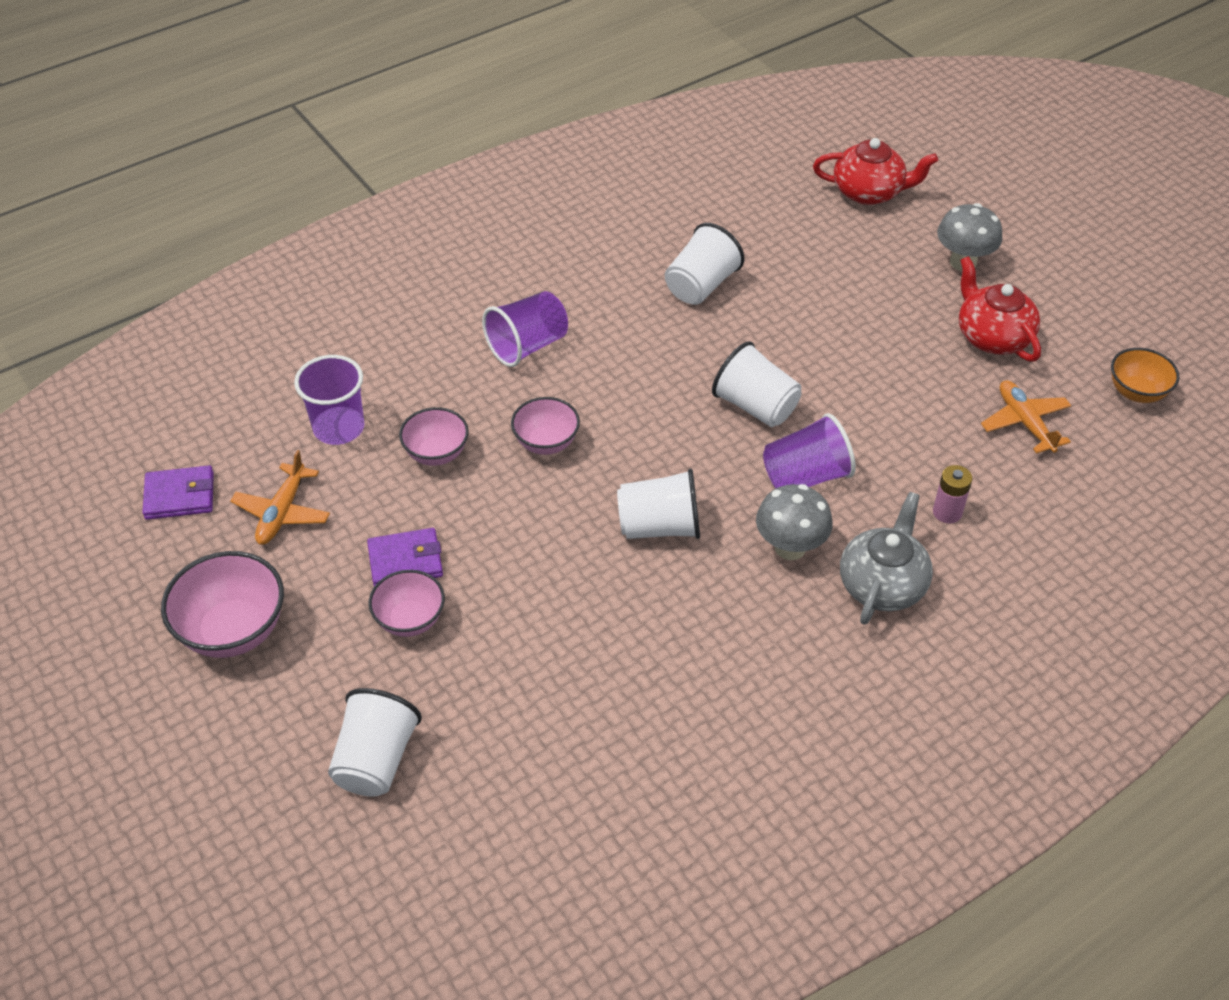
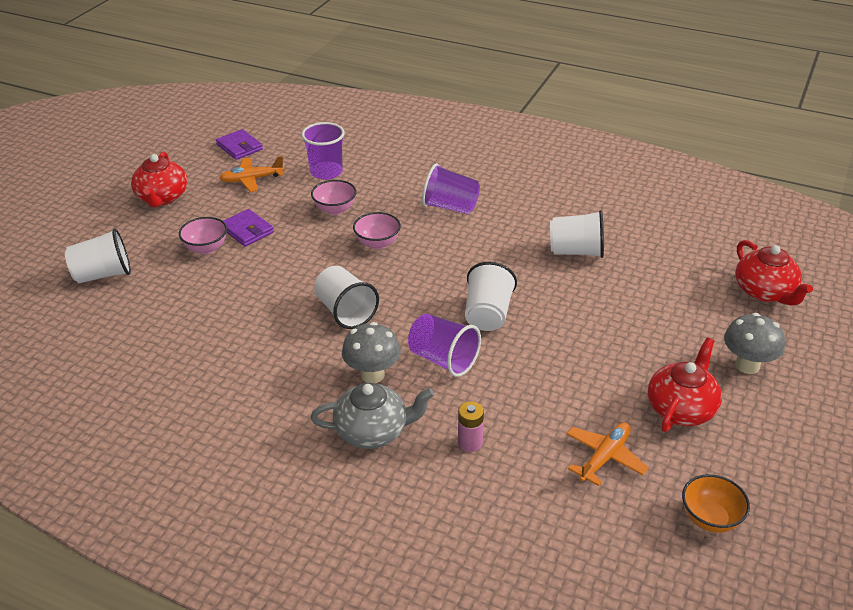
camera: 60 degrees right, 10 degrees down
pink bowl [161,551,284,658] -> red teapot [131,151,188,208]

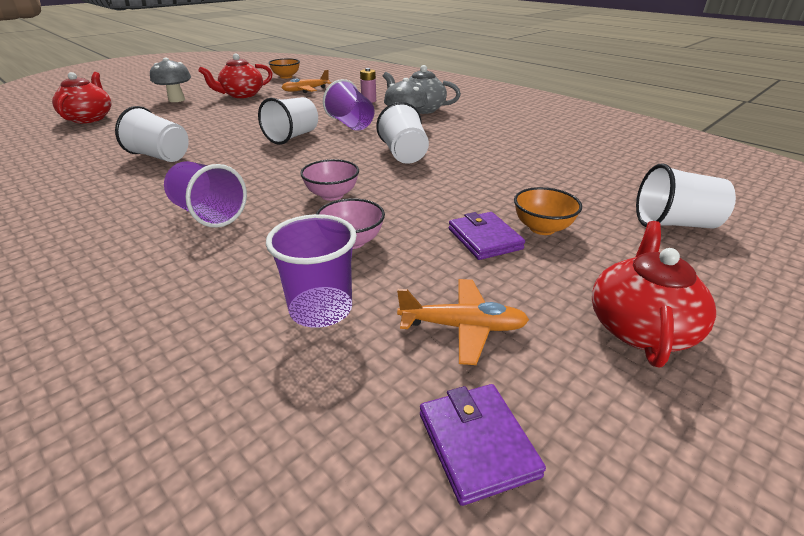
camera: 160 degrees left, 5 degrees down
pink bowl [179,217,227,254] -> orange bowl [514,187,582,235]

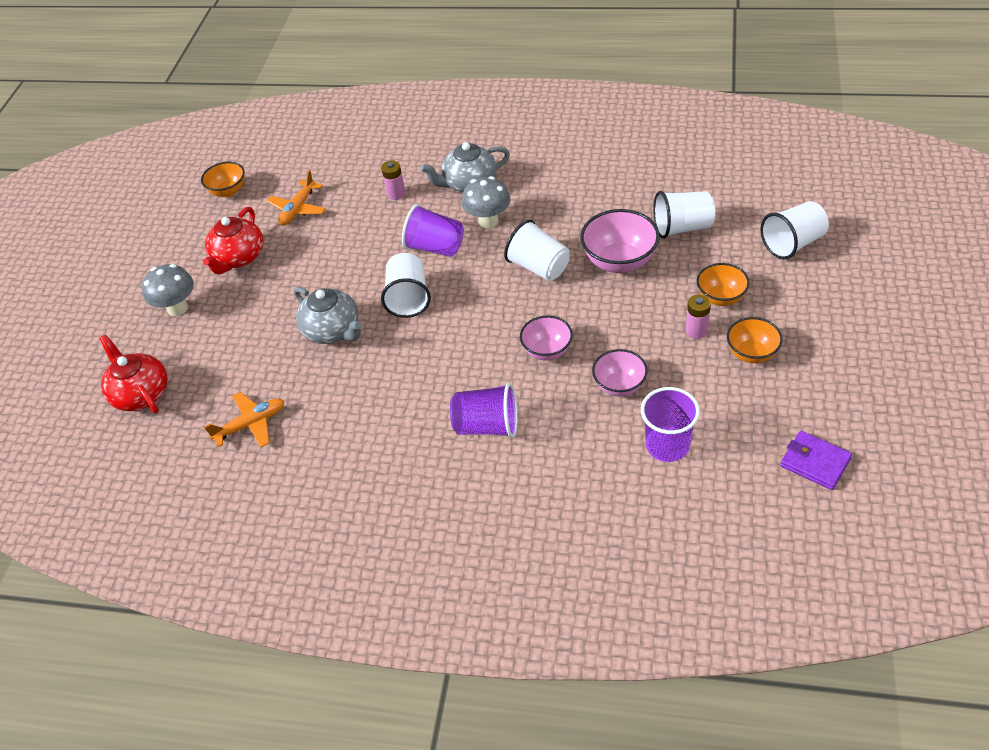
camera: 30 degrees left, 15 degrees up
white cup [115,106,189,162] -> white cup moved to [653,191,716,239]
orange plane [397,279,529,365] -> orange plane moved to [204,392,284,448]
purple wallet [449,212,525,260] -> pink battery [686,294,711,339]
red teapot [592,221,716,368] -> none
none -> grey teapot [294,287,362,344]
none -> pink bowl [580,209,660,273]
none -> orange bowl [727,317,783,363]

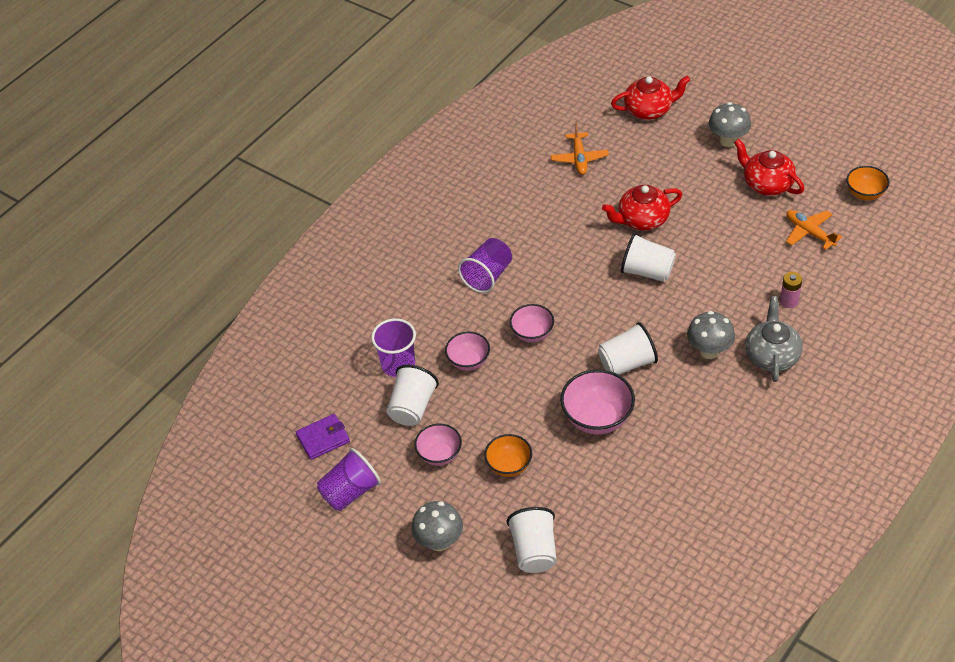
camera: 115 degrees right, 0 degrees up
grey teapot [294,287,362,344] -> red teapot [602,185,682,231]
purple cup [402,204,464,257] -> purple cup moved to [317,448,381,511]
white cup [653,191,716,239] -> white cup moved to [387,365,439,426]
pink battery [686,294,711,339] -> none
orange bowl [727,317,783,363] -> pink bowl [414,424,462,466]
none -> grey mushroom [411,501,463,551]

